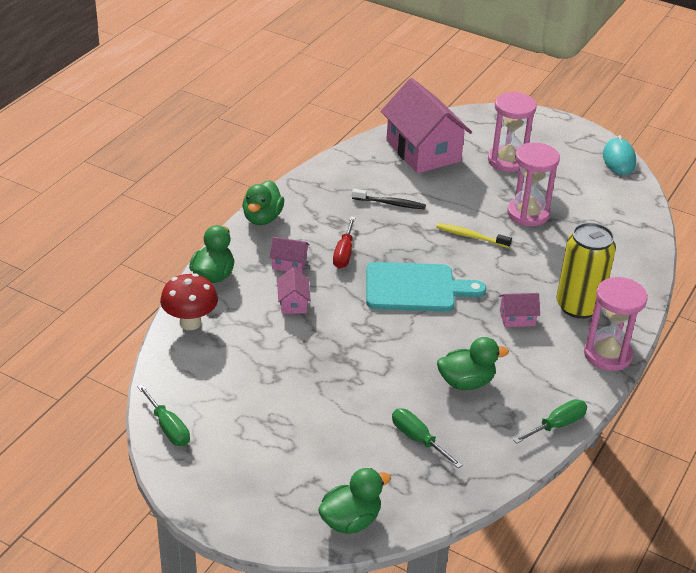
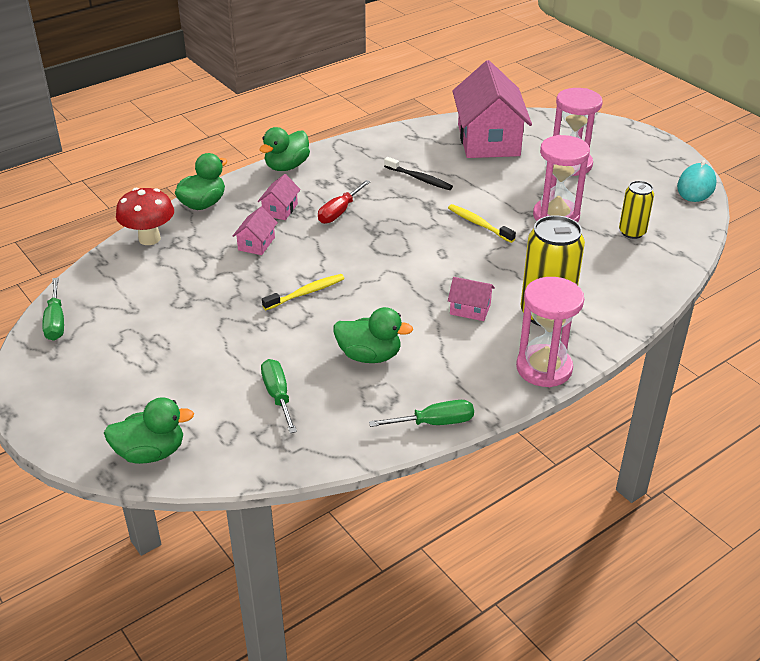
camera: 25 degrees right, 0 degrees up
pink house [269,237,310,273] -> pink house turned 75 degrees clockwise [258,174,301,220]
turquoise cutting board [366,262,486,312] -> none
none -> yellow toothbrush [262,274,345,310]
none -> yellow can [619,181,654,239]

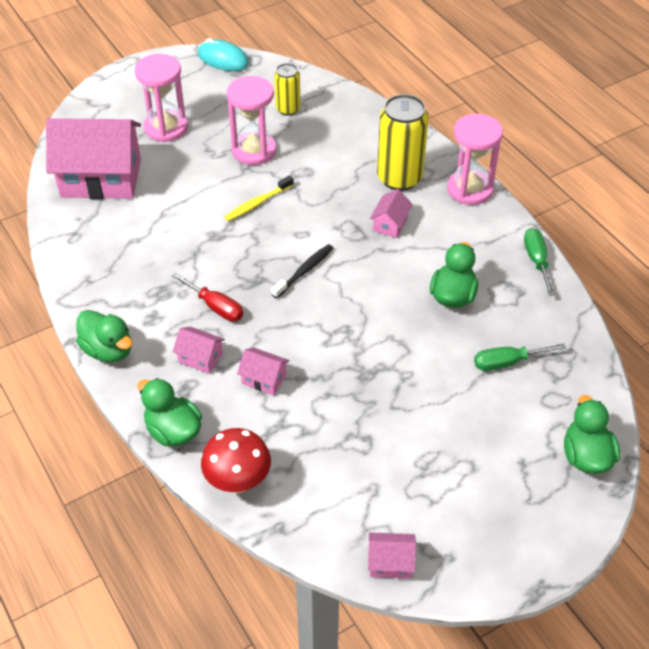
camera: 85 degrees left, 10 degrees up
green screwdriver [42,278,64,341] -> pink house [368,532,416,579]
yellow toothbrush [262,274,345,310] -> none
black toothbrush [384,157,453,190] -> black toothbrush moved to [271,244,334,298]

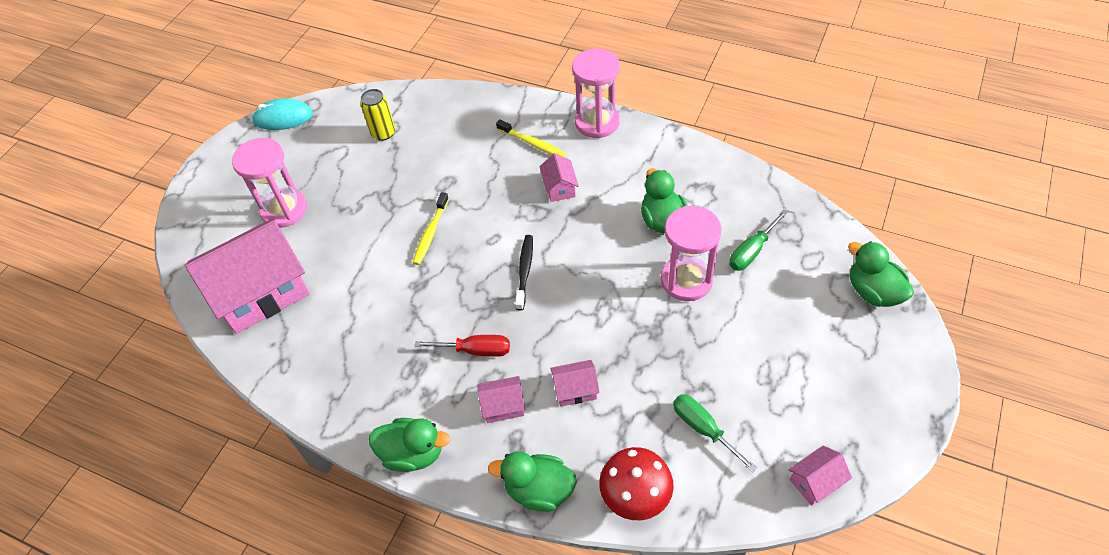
camera: 30 degrees left, 5 degrees up
pink hourglass [227,76,276,165] -> pink hourglass moved to [661,206,722,301]
yellow can [377,94,429,191] -> yellow toothbrush [496,119,566,157]
green screwdriver [524,228,555,296] -> green screwdriver moved to [673,394,757,472]

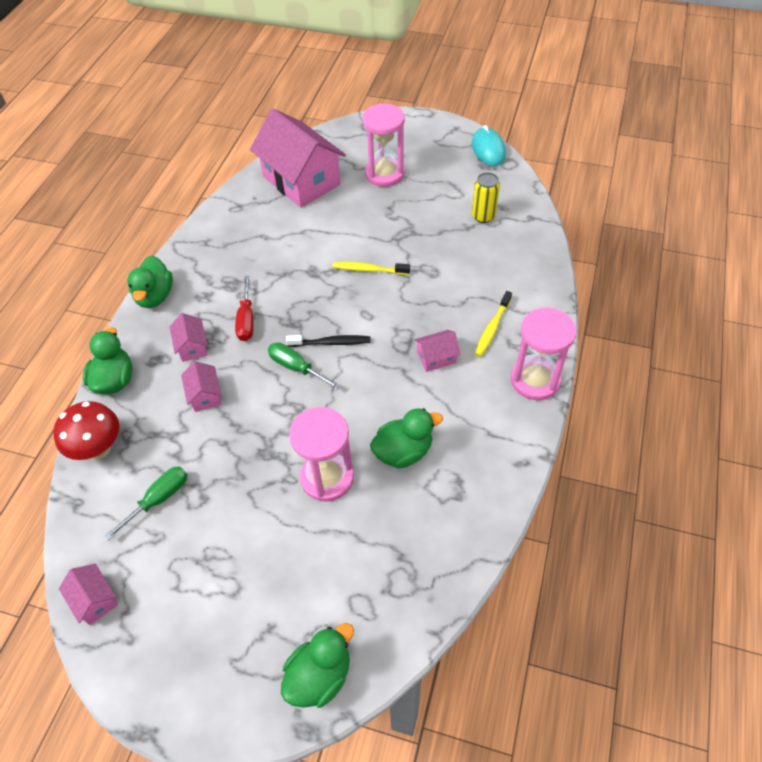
camera: 80 degrees right, 0 degrees up
green screwdriver [729,210,788,271] -> green screwdriver moved to [268,342,341,389]

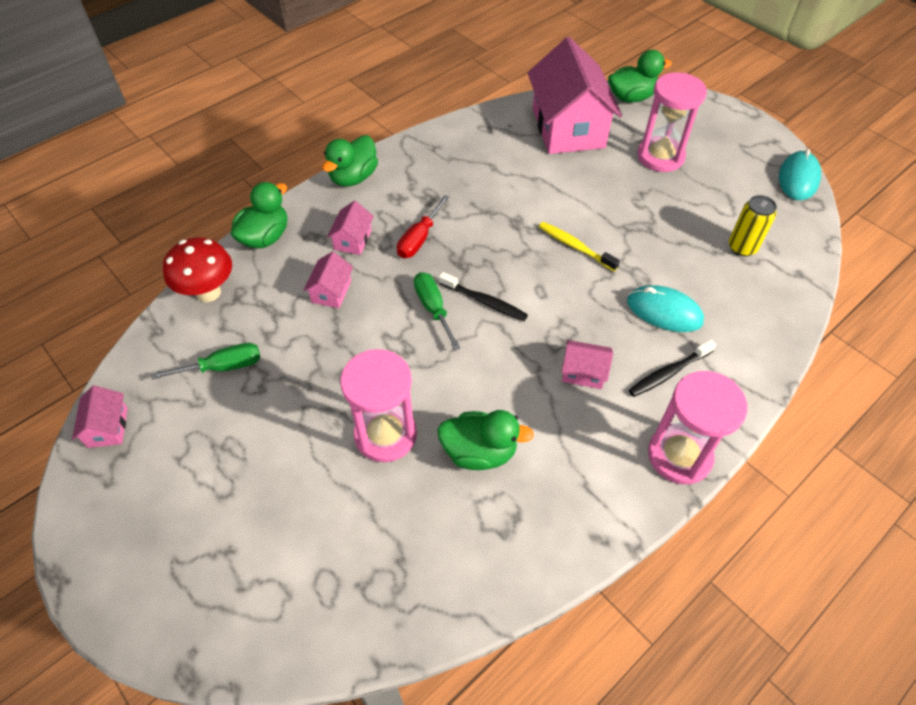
camera: 30 degrees right, 0 degrees up
green duck [281,623,354,708] -> green duck moved to [608,50,672,103]
yellow toothbrush [475,291,512,357] -> black toothbrush [629,339,716,397]
none -> turquoise mouse [627,285,704,332]

